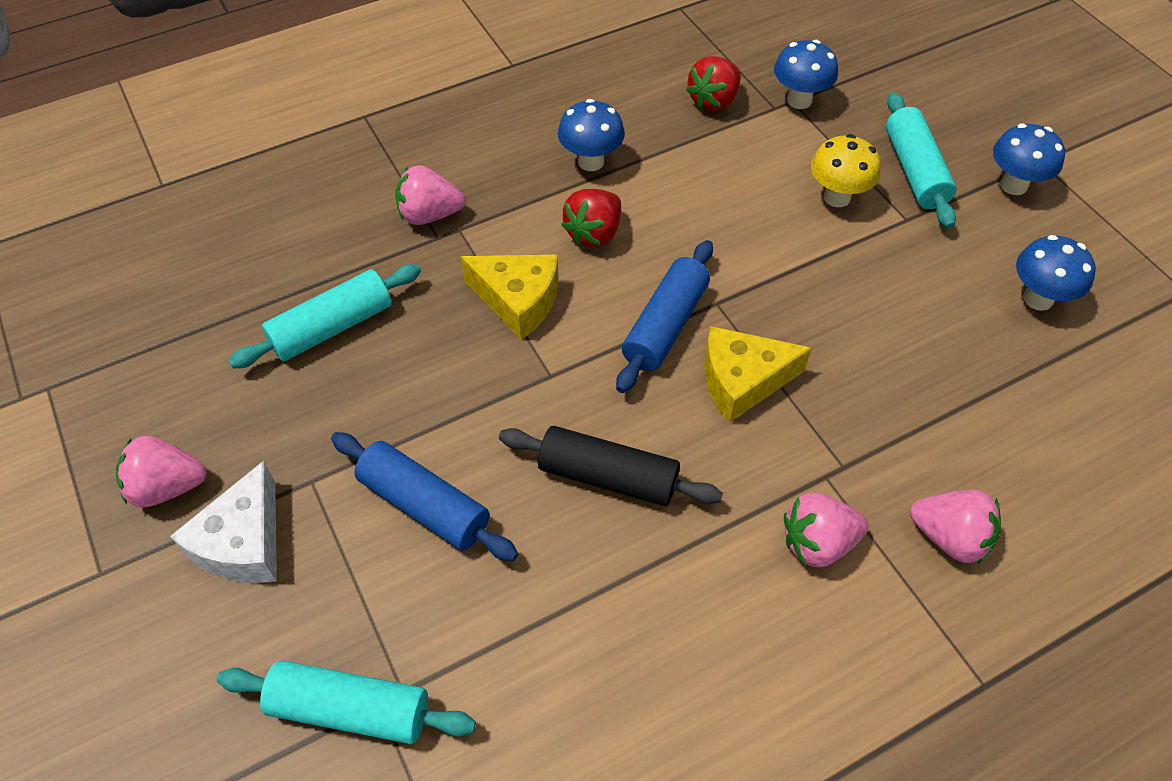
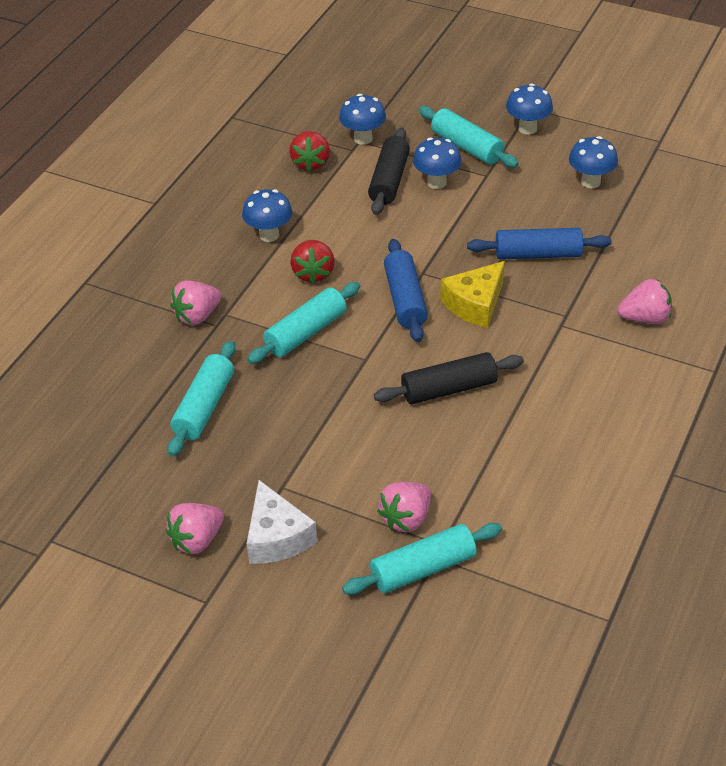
camera: 35 degrees left, 10 degrees down
blue rolling pin [331,432,518,561] -> blue rolling pin moved to [467,228,611,260]
yellow cheese [461,254,559,340] -> turquoise rolling pin [247,282,360,364]
pink strawberry [784,493,869,567] -> pink strawberry moved to [377,482,431,532]
yellow mushroom [811,134,881,207] -> blue mushroom [413,137,462,189]
none -> black rolling pin [368,128,410,215]

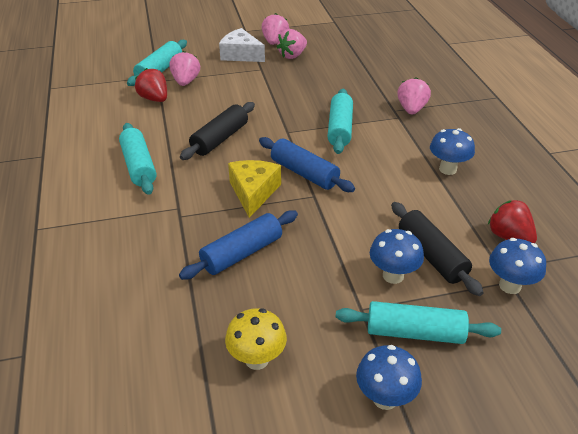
camera: 140 degrees right, 5 degrees down
turquoise rolling pin [168,341,236,456] -> turquoise rolling pin moved to [119,123,156,195]
red strawberry [290,240,335,284] -> red strawberry moved to [135,68,167,102]
blue mushroom [569,136,618,188] -> yellow mushroom [225,308,287,370]
pink strawberry [618,279,672,324] -> pink strawberry moved to [276,29,307,59]

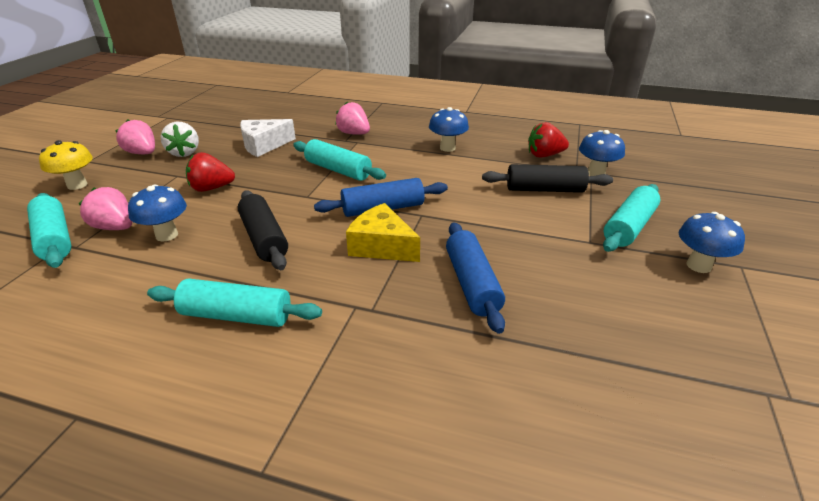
camera: 60 degrees left, 5 degrees down
red strawberry [135,68,167,102] -> red strawberry moved to [186,152,235,192]
white cheese [219,28,265,62] -> white cheese moved to [240,119,296,157]
yellow mushroom [225,308,287,370] -> yellow mushroom moved to [39,140,93,190]
pink strawberry [276,29,307,59] -> white strawberry [161,122,199,157]
blue mushroom [370,229,424,284] -> blue mushroom moved to [128,185,187,242]

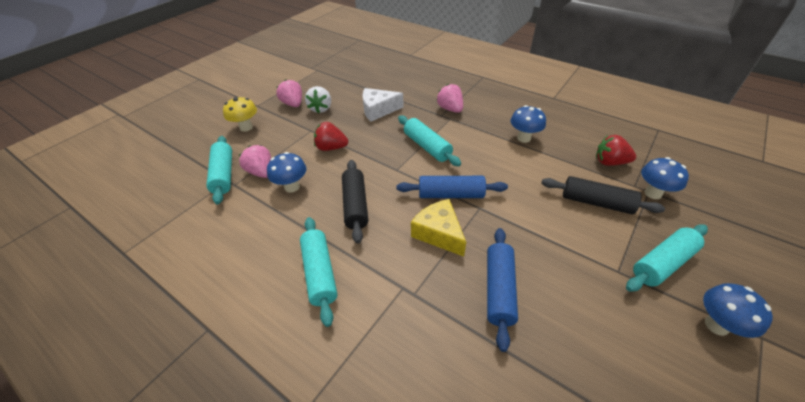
camera: 20 degrees right, 10 degrees up
turquoise rolling pin [147,279,322,327] -> turquoise rolling pin turned 45 degrees clockwise [300,217,337,327]

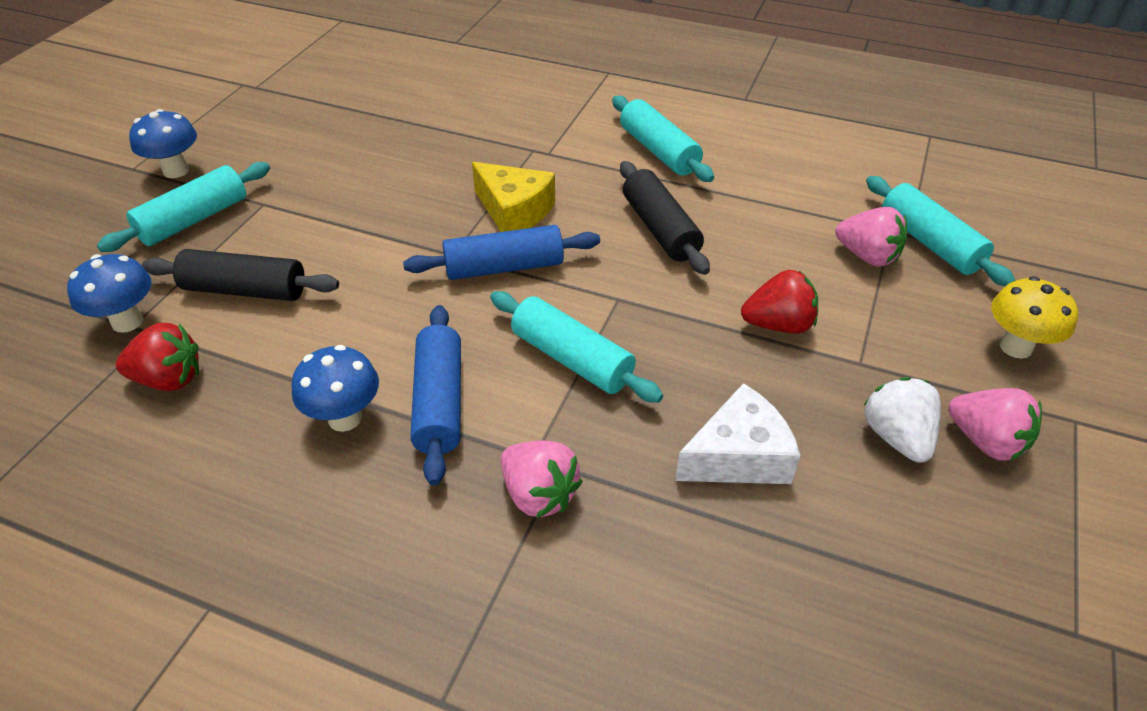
camera: 165 degrees right, 0 degrees up
blue mushroom [267,152,307,193] -> none
blue rolling pin [487,228,518,352] -> blue rolling pin moved to [410,305,461,486]

